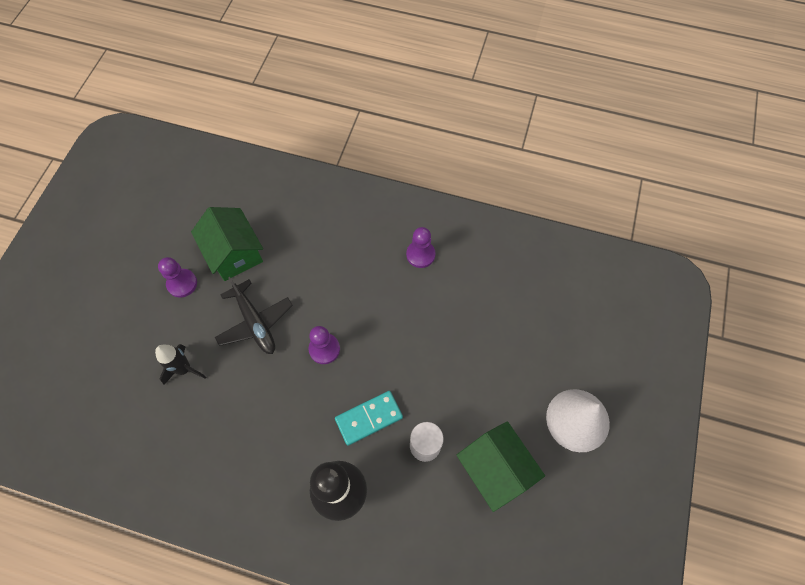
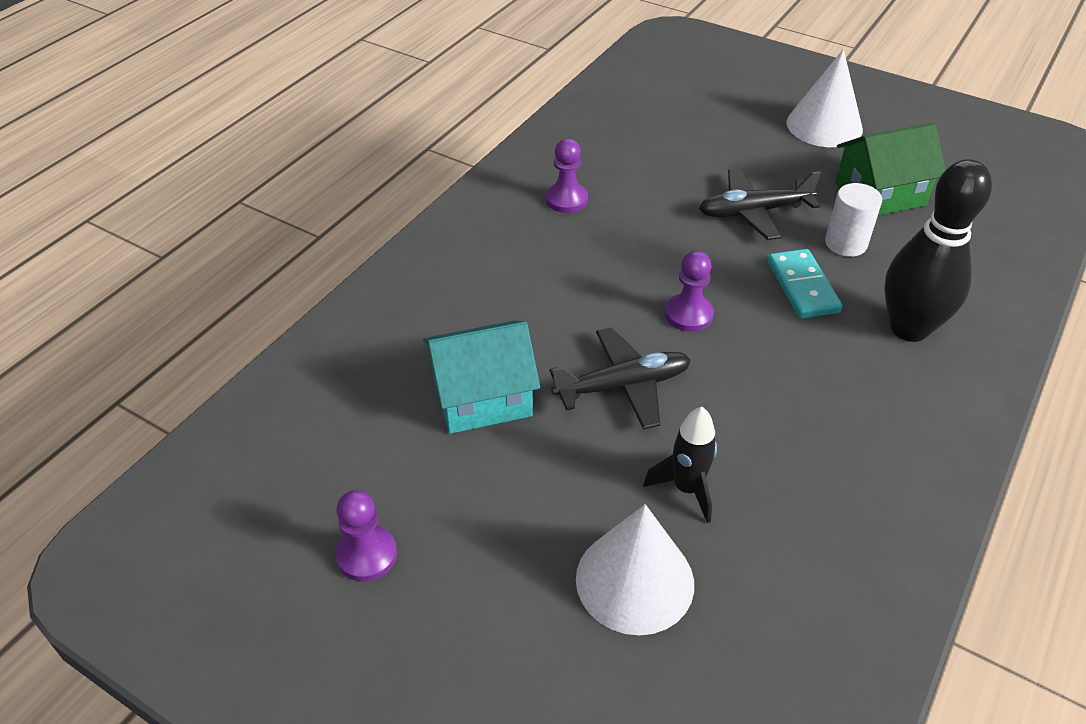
camera: 75 degrees left, 20 degrees down
purple pawn [158,257,197,298] -> purple pawn moved to [335,490,397,582]
green house [191,207,263,281] -> turquoise house [423,321,540,434]
none -> white cone [576,504,694,635]
none -> black plane [699,168,821,240]

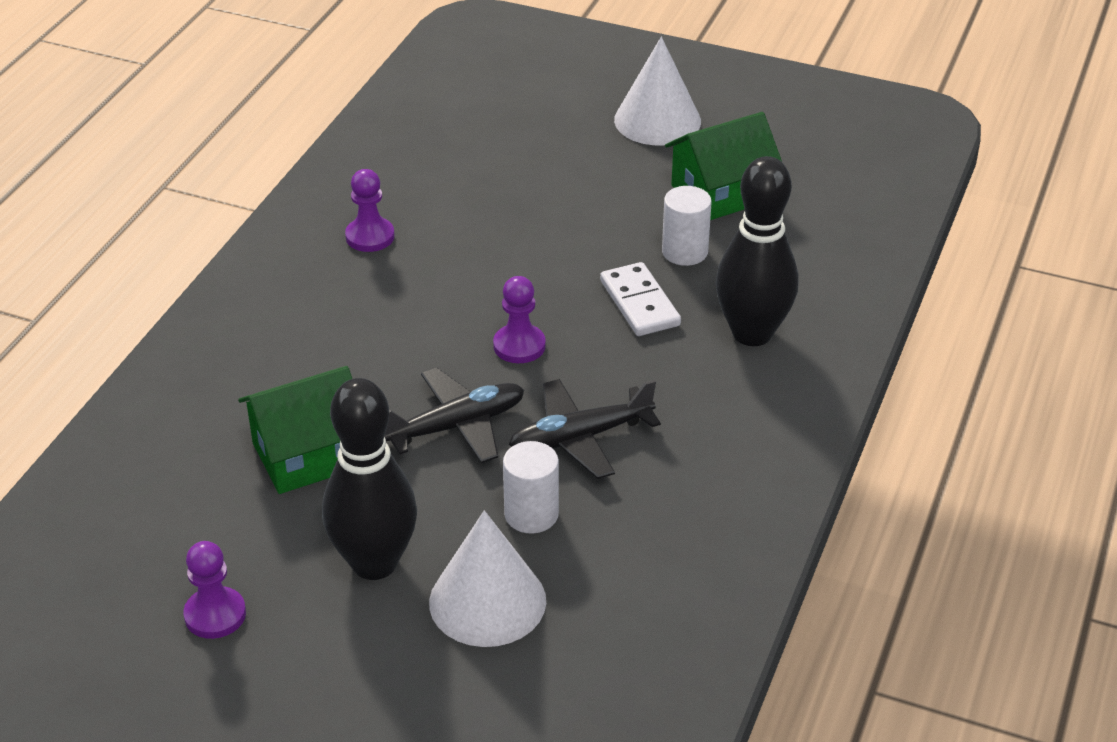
camera: 10 degrees left, 5 degrees down
turquoise house [423,321,540,434] -> green house [238,366,352,494]
black rocket [643,407,717,523] -> white cylinder [503,441,559,534]
black plane [699,168,821,240] -> black plane moved to [509,379,661,479]
turquoise domino [768,249,843,319] -> white domino [600,262,681,336]
none -> black bowling pin [322,378,417,580]

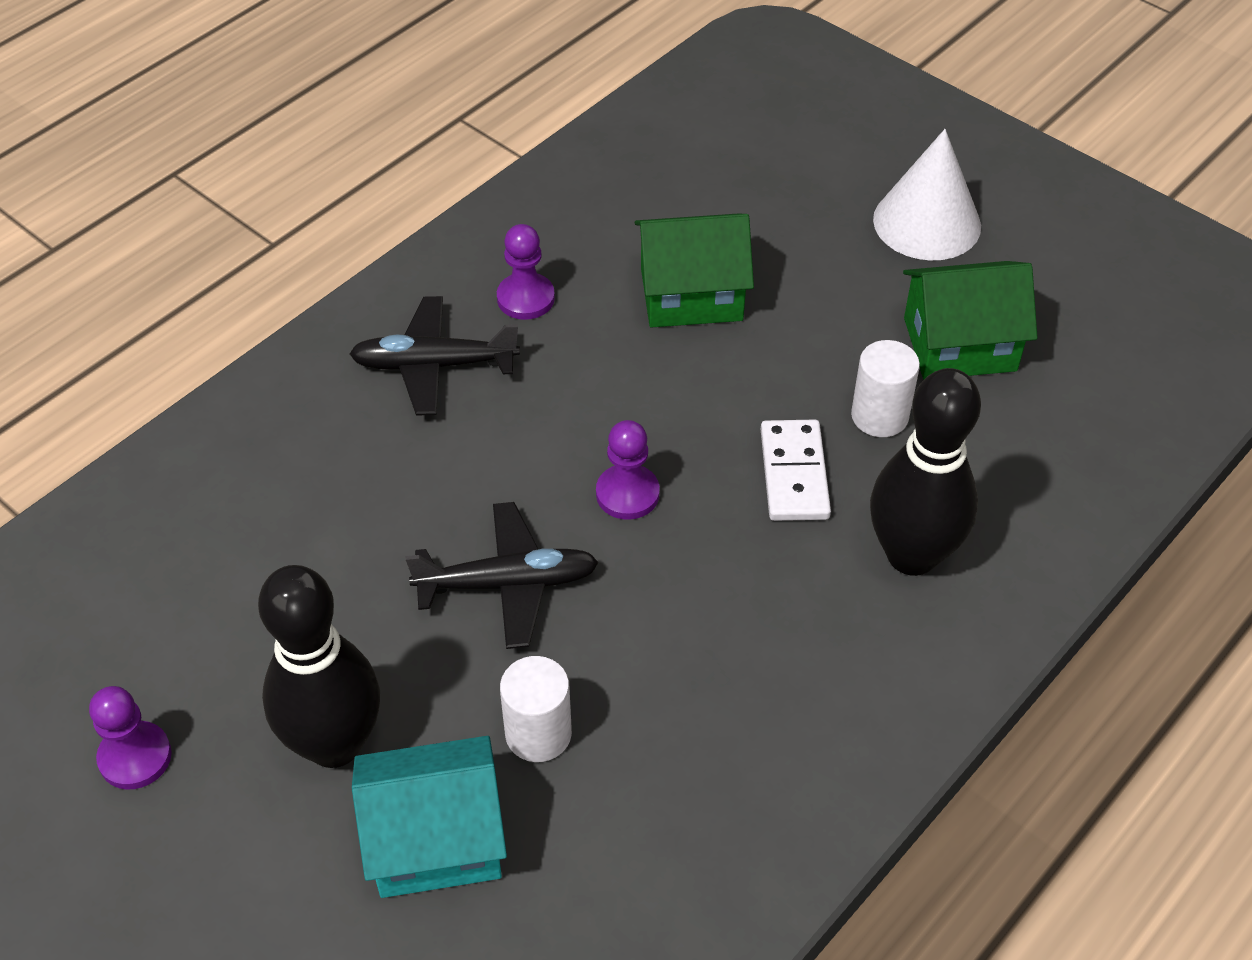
camera: 20 degrees right, 10 degrees up
green house [238,366,352,494] -> green house moved to [635,214,754,327]
white cone [429,510,546,647] -> turquoise house [352,736,507,898]
black plane [509,379,661,479] -> black plane moved to [349,296,520,415]

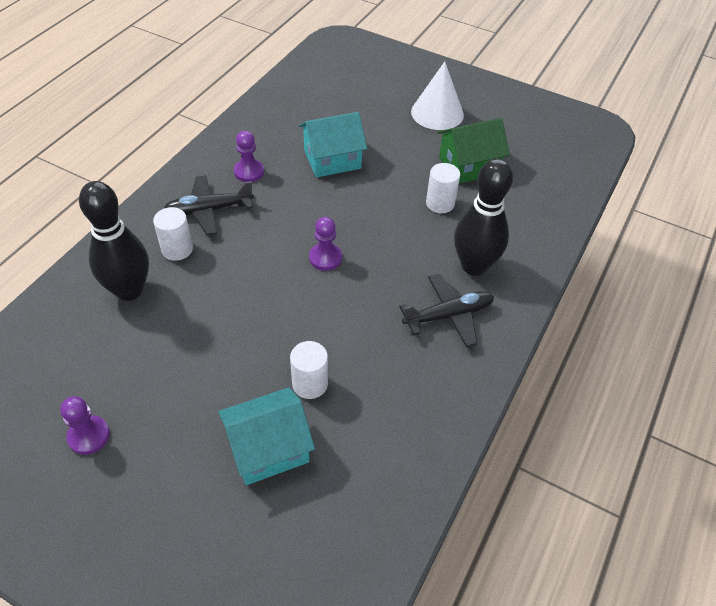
camera: 15 degrees left, 0 degrees up
black bowling pin [258,565,380,768] -> black bowling pin moved to [79,181,149,301]
black plane [406,502,599,649] -> black plane moved to [399,274,494,348]
green house [635,214,754,327] -> turquoise house [299,112,367,177]
white domino [761,420,831,521] -> none
none -> white cylinder [153,207,193,261]

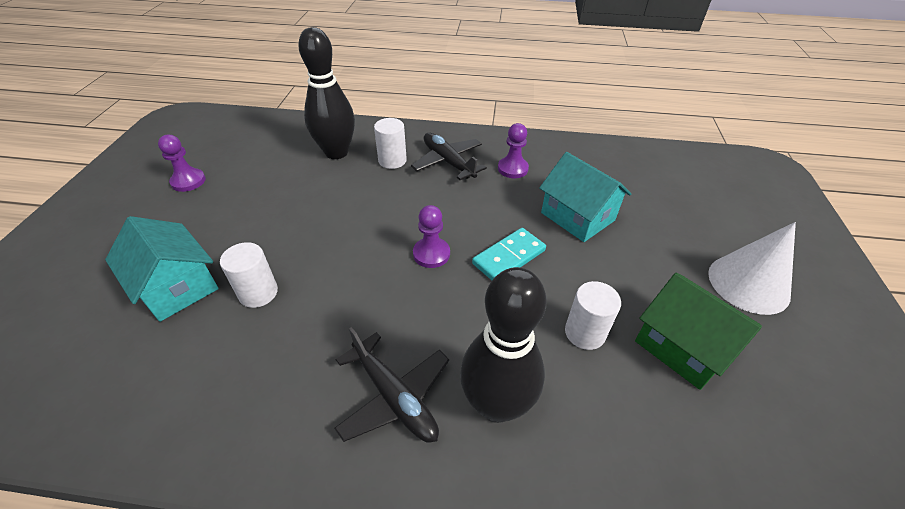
camera: 70 degrees right, 5 degrees down
none -> turquoise domino [472,228,546,280]

